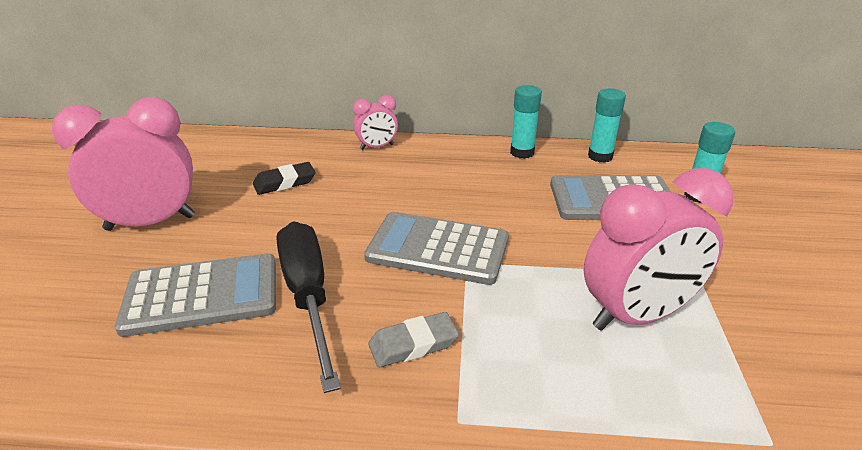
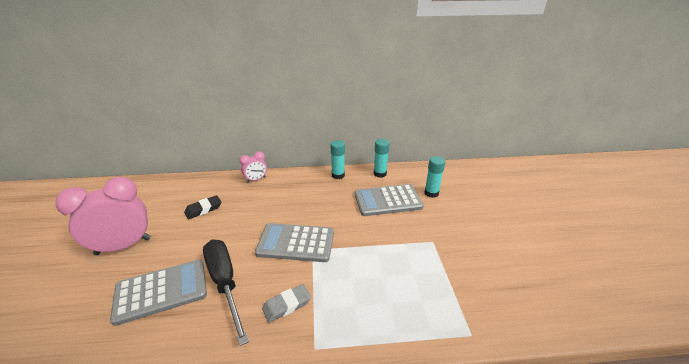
camera: 10 degrees left, 0 degrees up
pink clock [584,168,733,331] -> none

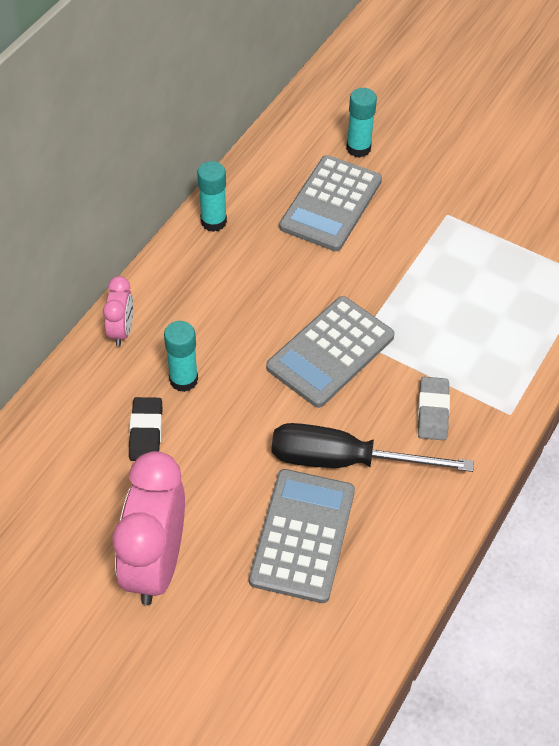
camera: 55 degrees left, 20 degrees up
turquoise glue stick [374,139,390,178] -> turquoise glue stick moved to [164,321,198,392]

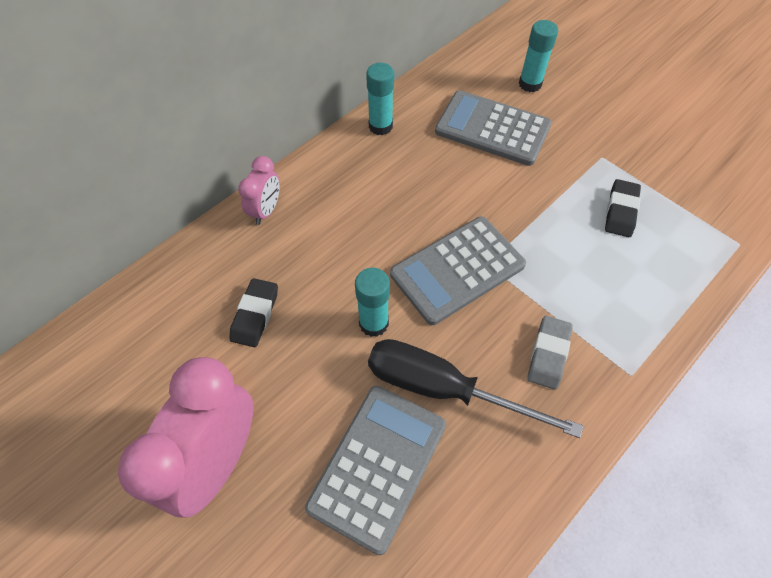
camera: 15 degrees right, 5 degrees up
turquoise glue stick [164,321,198,392] -> turquoise glue stick moved to [355,268,390,337]
grey calculator [279,155,382,251] -> grey calculator turned 75 degrees clockwise [435,90,552,166]
none -> black eraser [605,179,641,237]

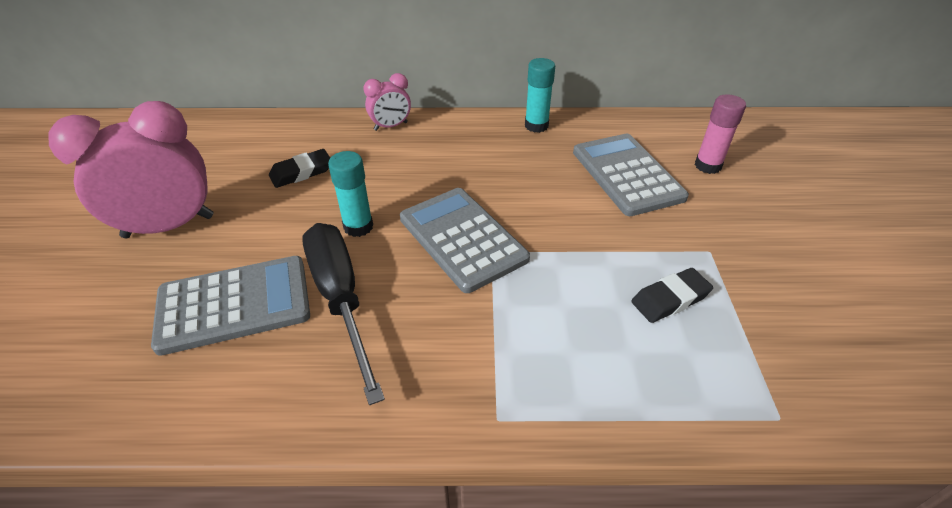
camera: 45 degrees right, 15 degrees down
grey calculator [390,216,526,325] -> grey calculator turned 45 degrees clockwise [400,188,530,293]
turquoise glue stick [519,20,558,92] -> pink glue stick [695,94,746,174]
grey eraser [527,316,573,390] -> none

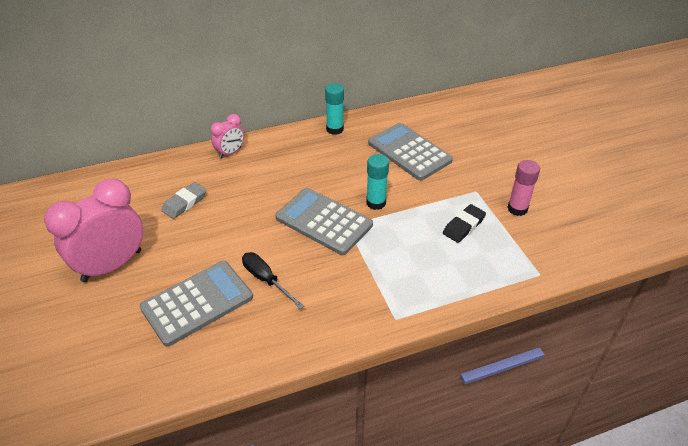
camera: 20 degrees left, 0 degrees up
black eraser [269,149,330,188] -> grey eraser [161,182,206,219]
black screwdriver [302,223,385,405] -> black screwdriver [242,252,304,309], size x0.60
turquoise glue stick [328,151,373,237] -> turquoise glue stick moved to [366,154,389,210]
pink glue stick [695,94,746,174] -> pink glue stick moved to [507,160,540,216]

